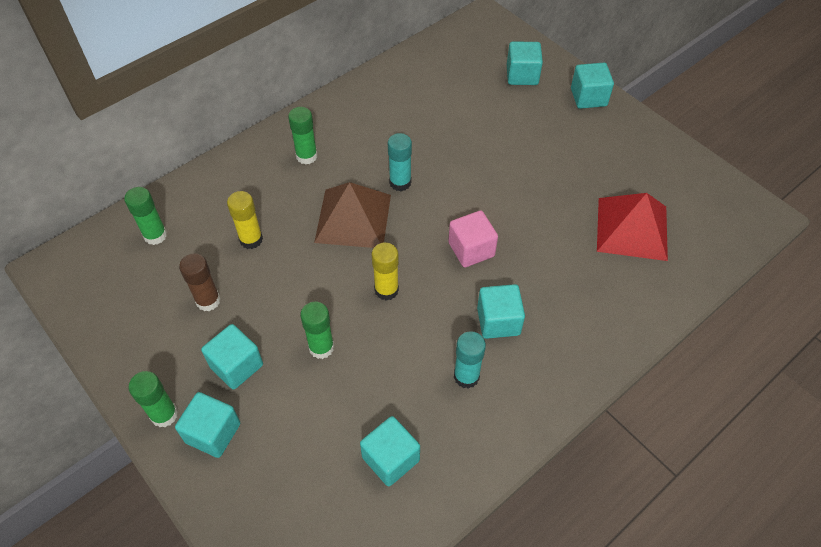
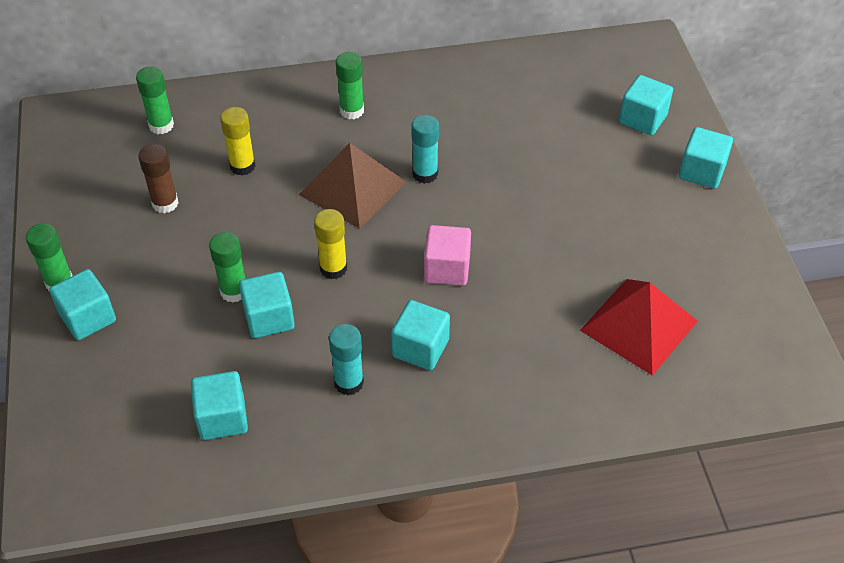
camera: 30 degrees right, 5 degrees down
turquoise cube [201,324,263,390] -> turquoise cube moved to [239,272,295,338]

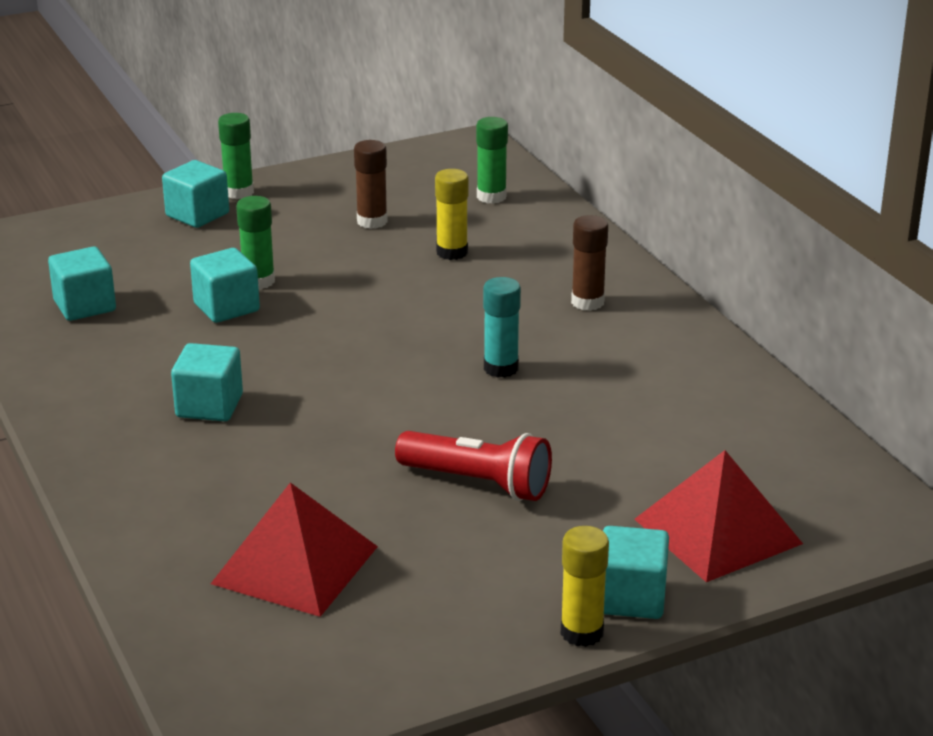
camera: 75 degrees right, 20 degrees down
brown pyramid [298,143,406,229] -> none
yellow glue stick [314,209,347,279] -> yellow glue stick moved to [561,526,609,647]
turquoise glue stick [329,324,364,395] -> none
green glue stick [336,52,364,119] -> brown glue stick [571,215,608,311]
pink cube [424,225,471,286] -> none
turquoise cube [619,75,673,135] -> red pyramid [634,450,803,582]
none -> red flashlight [395,431,552,501]

